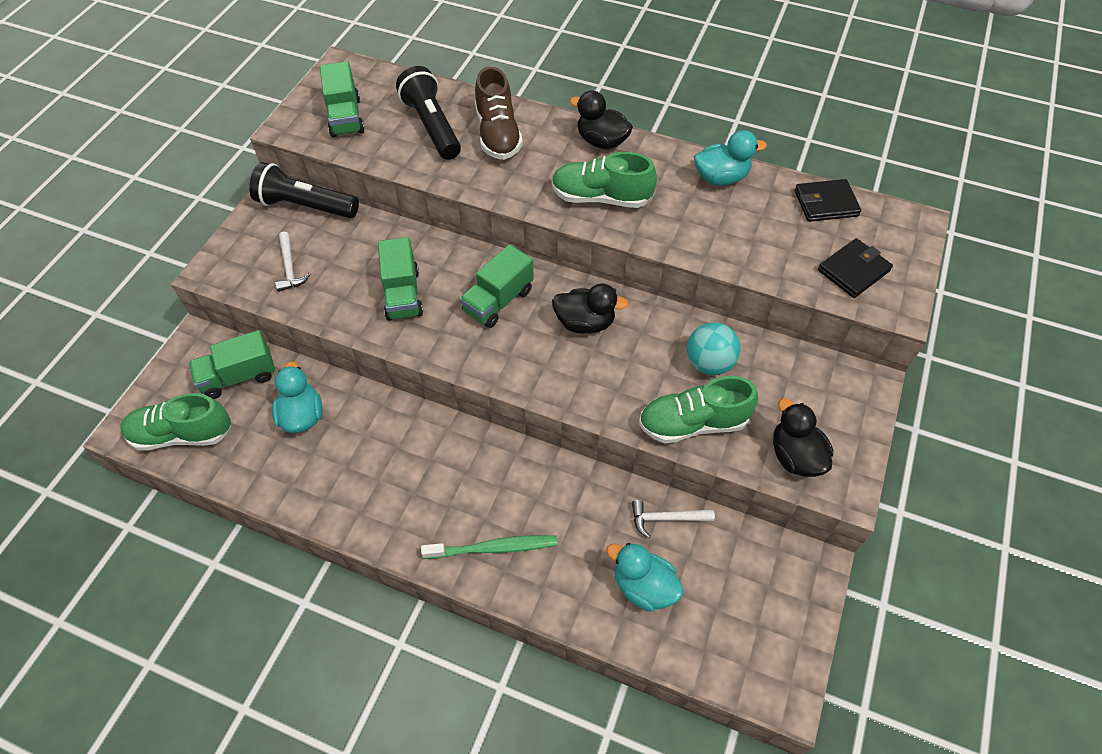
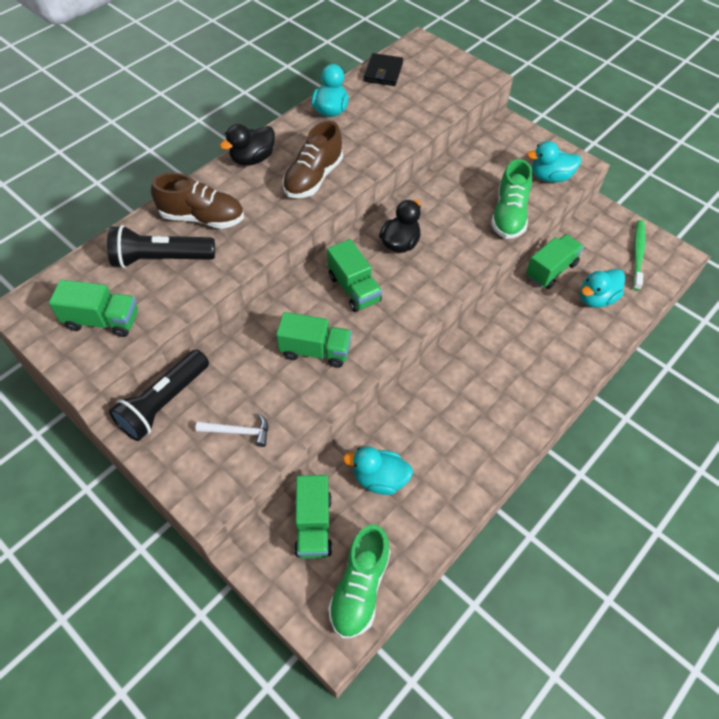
camera: 70 degrees left, 0 degrees up
green toothbrush [421,535,558,559] -> green toothbrush moved to [632,220,645,290]
green shoe [552,152,657,208] -> brown shoe [282,121,343,198]
white hammer [632,500,715,538] -> green truck [526,234,584,289]
turquoise ball [687,322,741,375] -> none
black duck [773,399,833,477] -> turquoise duck [527,141,581,182]
black wallet [818,238,893,298] -> none

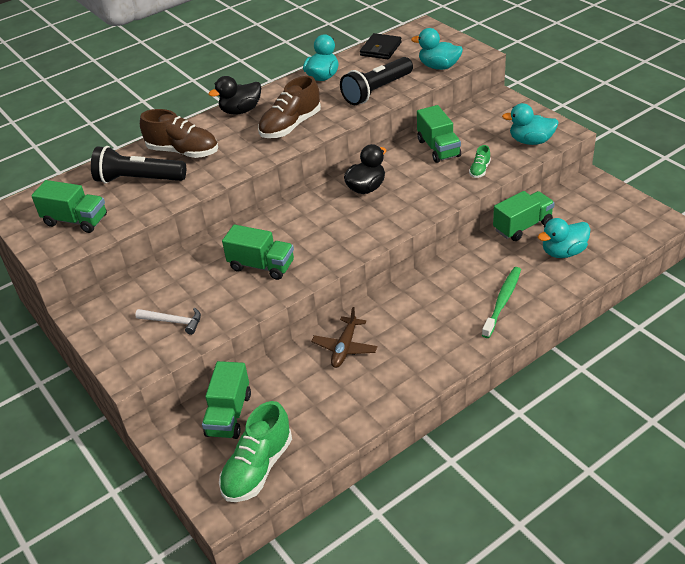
camera: 15 degrees right, 15 degrees down
black flashlight [109,350,209,441] -> black flashlight moved to [340,57,413,105]
green truck [327,239,382,312] -> green truck moved to [417,105,461,163]
turquoise duck [343,446,413,495] -> turquoise duck moved to [411,28,463,70]
green shoe [491,159,532,239] -> green shoe [469,145,491,178], size x0.48
green toothbrush [632,220,645,290] -> green toothbrush moved to [482,267,521,338]
none -> brown plane [311,307,377,368]

